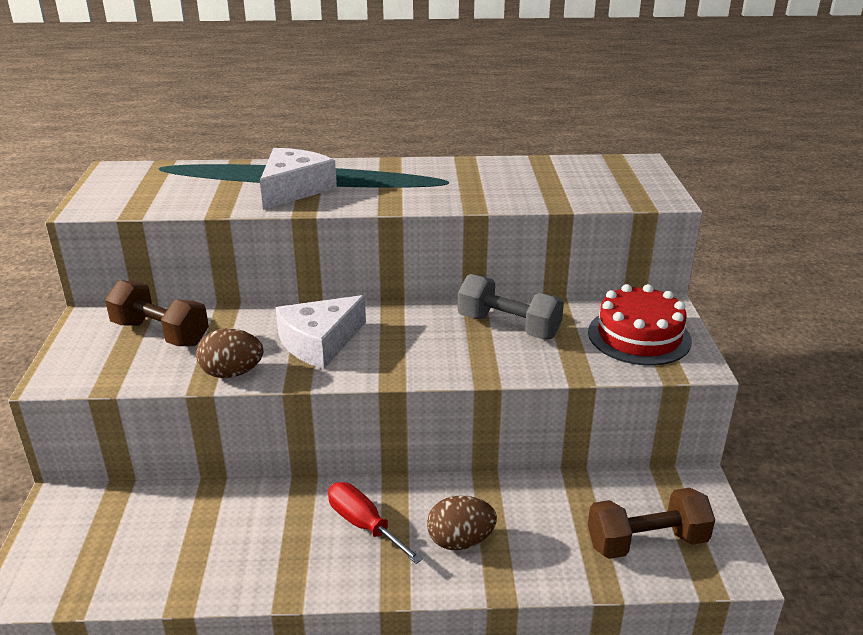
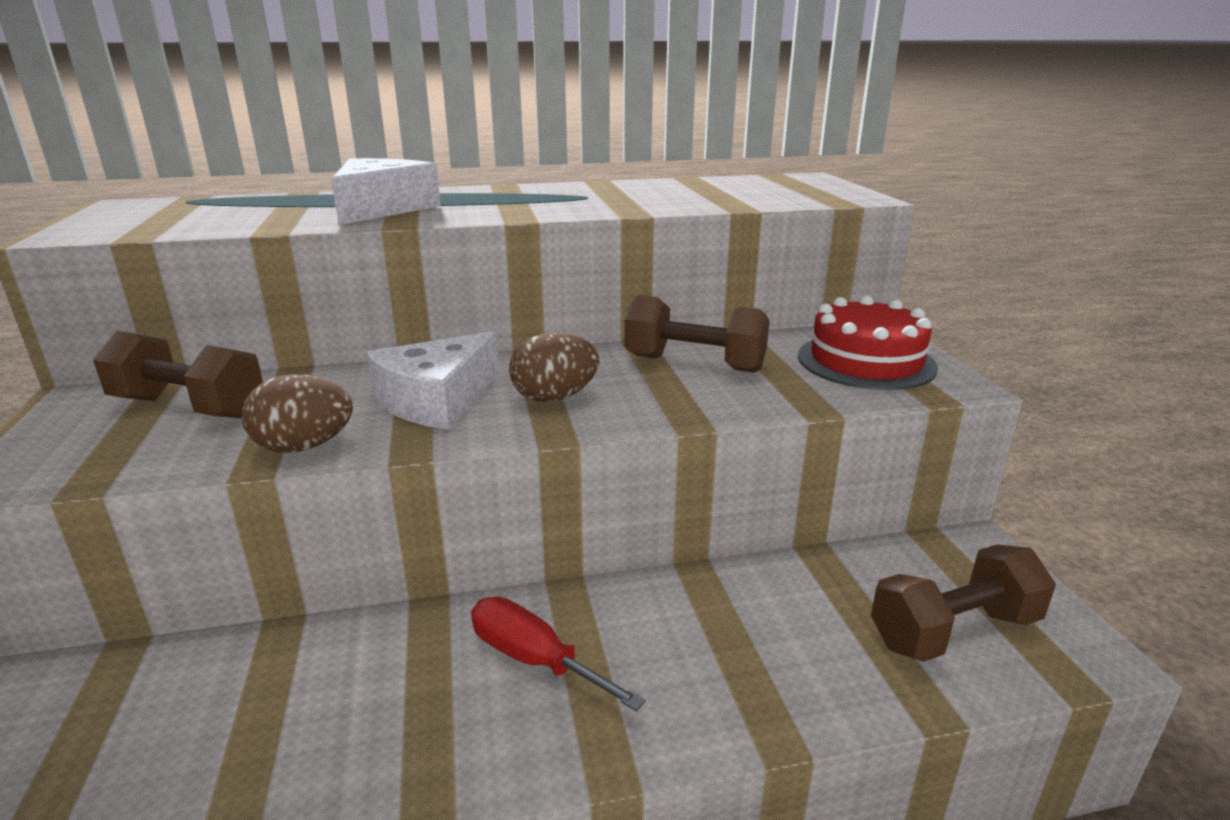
camera: 10 degrees left, 5 degrees down
brown egg [427,496,497,550] -> brown egg moved to [509,333,599,402]
grey dumbbell [458,274,564,339] -> brown dumbbell [625,295,770,373]

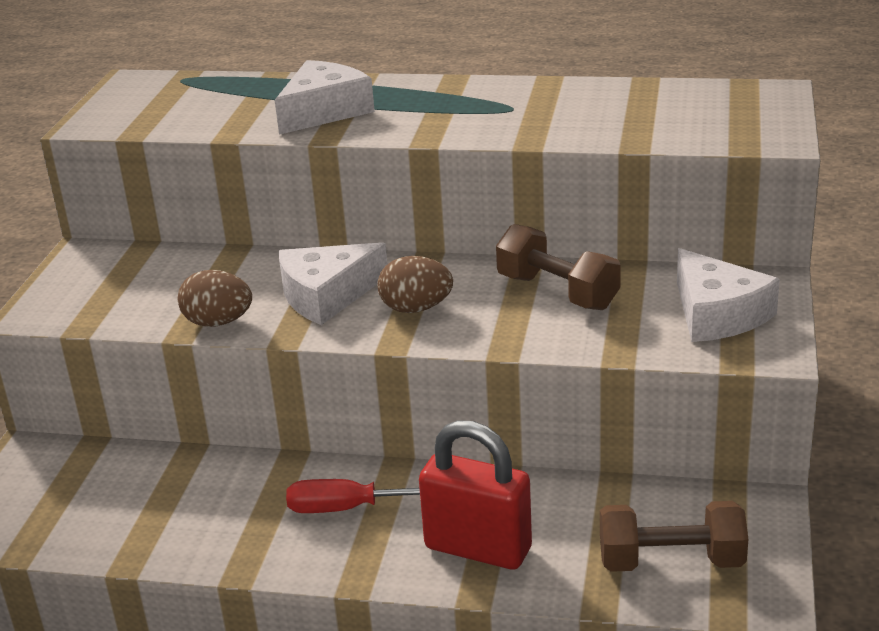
camera: 25 degrees right, 5 degrees up
brown dumbbell [93,331,263,418] -> none
red screwdriver [471,597,645,711] -> red screwdriver turned 60 degrees counterclockwise [286,479,420,513]
red cake [798,296,938,390] -> white cheese [677,248,780,342]
none -> red padlock [419,420,532,570]

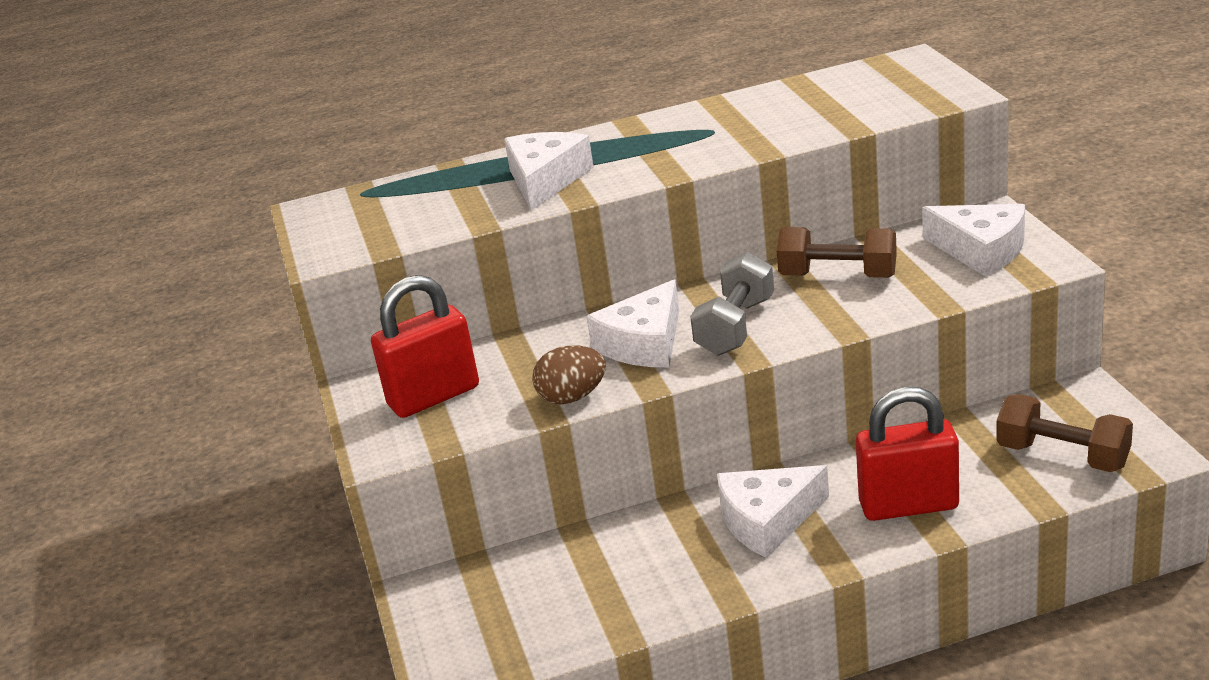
camera: 25 degrees left, 0 degrees up
red screwdriver [286,479,420,513] -> white cheese [717,465,829,558]
brown egg [377,256,453,313] -> grey dumbbell [690,252,774,356]
brown dumbbell [600,501,748,572] -> brown dumbbell turned 60 degrees clockwise [996,394,1133,472]
none -> red padlock [371,275,479,418]

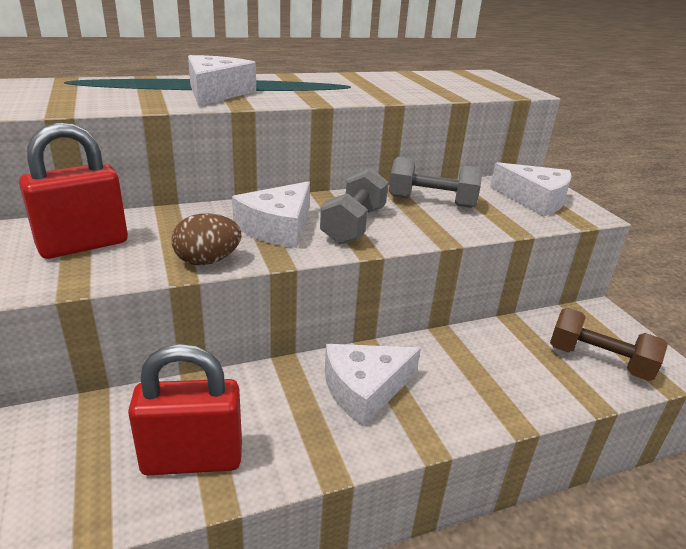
camera: 10 degrees left, 0 degrees up
brown dumbbell [777,227,897,278] -> grey dumbbell [389,157,483,208]
red padlock [856,387,959,521] -> red padlock moved to [128,344,242,476]

